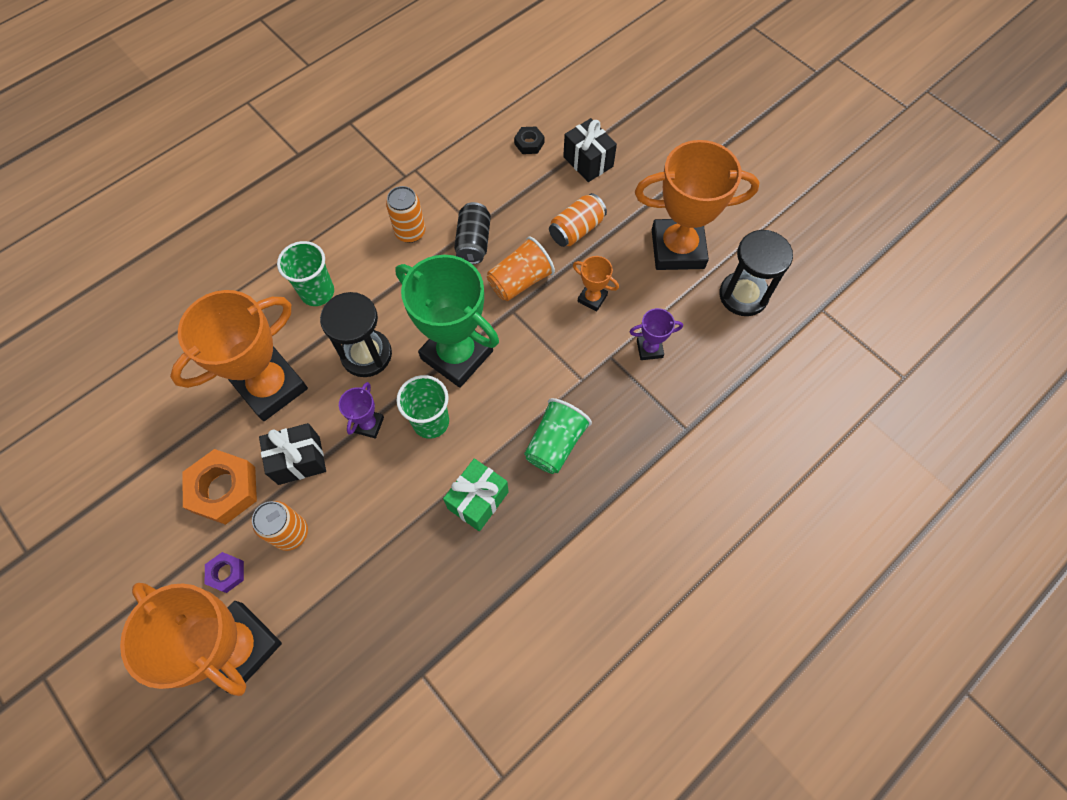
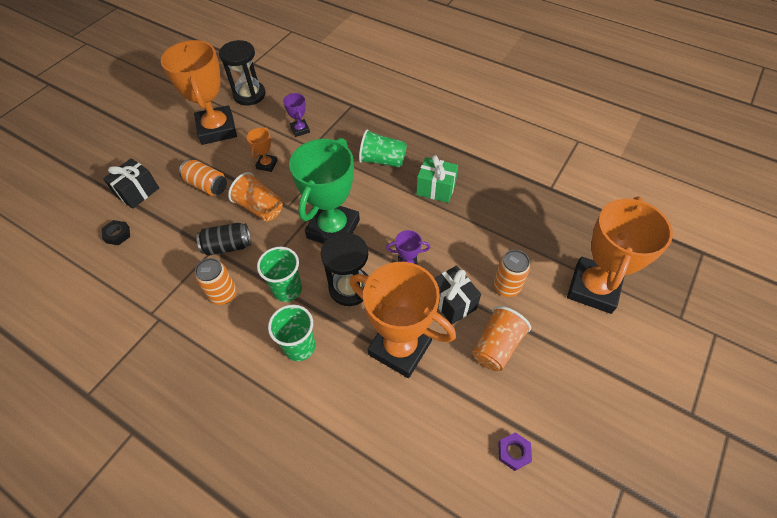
camera: 105 degrees left, 10 degrees down
orange nut [183,449,257,525] -> orange cup [472,306,531,371]
purple nut [205,552,244,593] -> purple nut moved to [498,432,532,471]
green cup [396,375,449,439] -> green cup moved to [257,247,302,302]

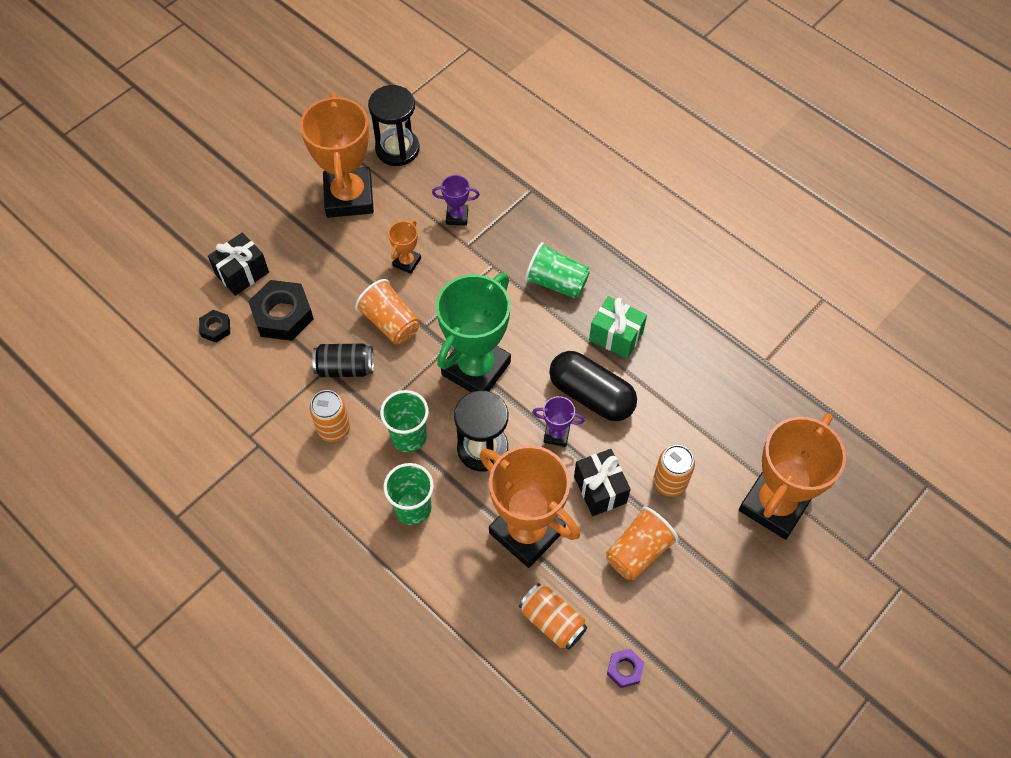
camera: 10 degrees right, 5 degrees up
orange can [179,159,227,196] -> orange can moved to [519,583,587,650]
purple trophy [283,93,310,137] -> purple trophy turned 75 degrees counterclockwise [432,175,480,226]
none -> black nut [248,280,314,341]
none -> black capsule [549,351,637,421]

